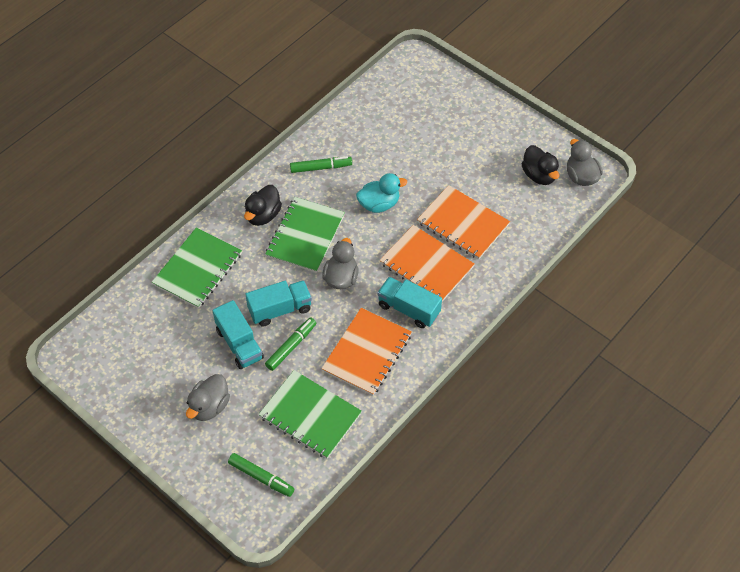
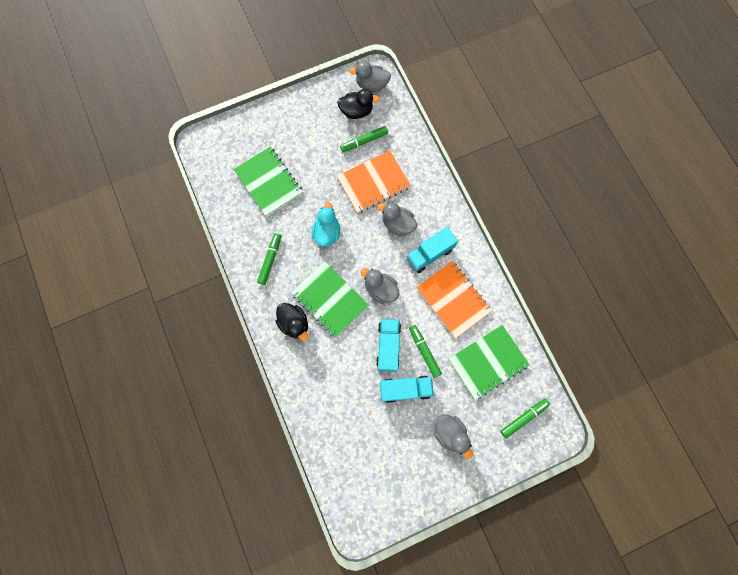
camera: 65 degrees left, 20 degrees up
green notebook [152,227,242,309] -> green notebook moved to [233,147,303,217]
orange notebook [379,225,475,302] -> grey duck [378,202,418,236]
none -> green marker [340,126,388,152]

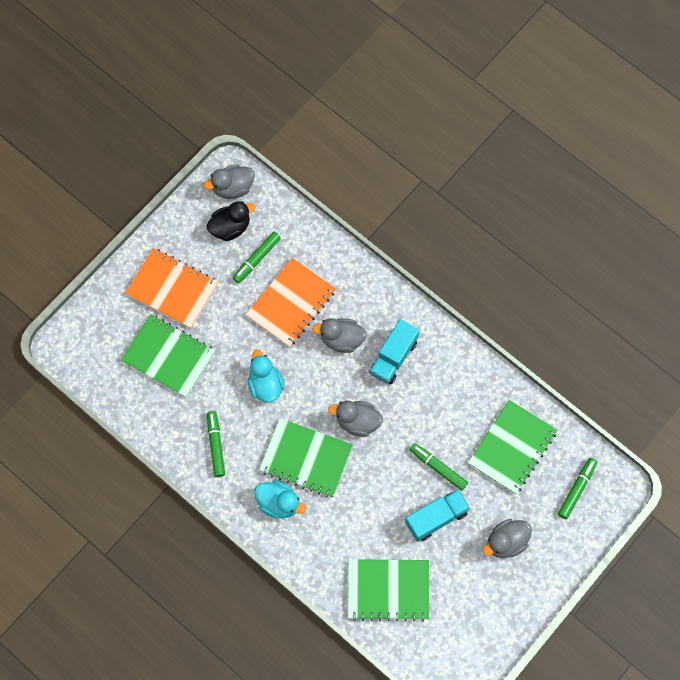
camera: 25 degrees left, 5 degrees down
black duck [275,303,308,341] -> turquoise duck [254,480,306,518]
turquoise truck [376,319,401,372] -> none
orange notebook [416,261,492,338] -> orange notebook moved to [125,248,218,328]
grey duck [434,414,473,459] -> grey duck turned 120 degrees clockwise [483,519,532,558]
none -> green notebook [348,559,430,622]

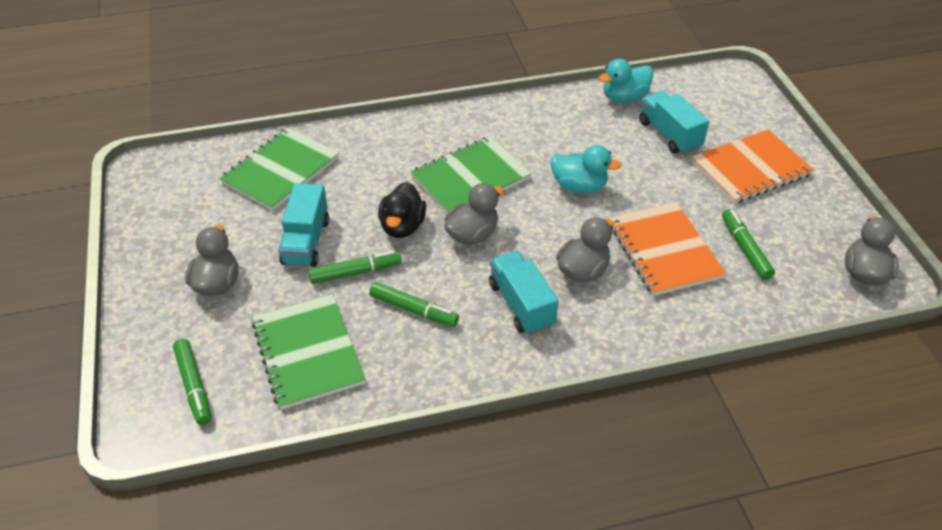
camera: 125 degrees right, 25 degrees down
green notebook [121,314,216,398] -> turquoise truck [639,91,709,154]
black duck [206,201,256,241] -> black duck moved to [378,182,426,238]
green marker [207,411,225,477] -> green marker moved to [369,282,459,327]
turquoise duck [254,480,306,518] -> turquoise duck moved to [599,59,654,103]

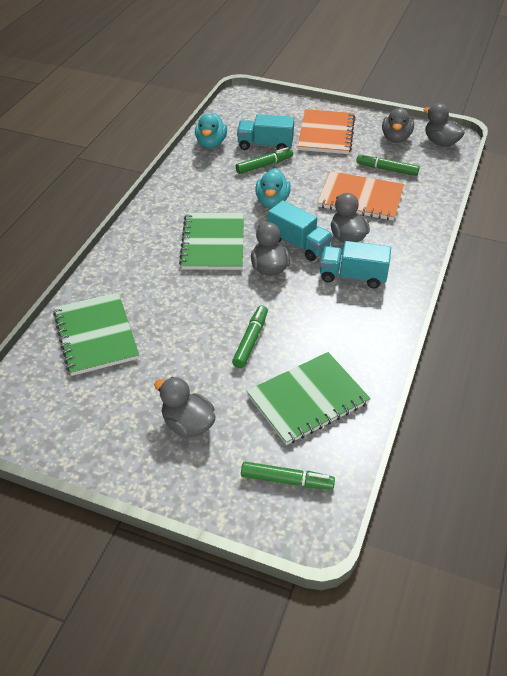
camera: 55 degrees left, 0 degrees up
green notebook [252,294,365,410] -> green notebook turned 45 degrees counterclockwise [247,352,371,445]
turquoise truck [278,183,329,267] -> turquoise truck moved to [268,200,333,261]
green marker [369,282,459,327] -> green marker moved to [236,147,293,174]
black duck [378,182,426,238] -> none
turquoise duck [551,145,621,193] -> turquoise duck turned 135 degrees clockwise [255,168,291,208]
none -> grey duck [382,108,414,143]

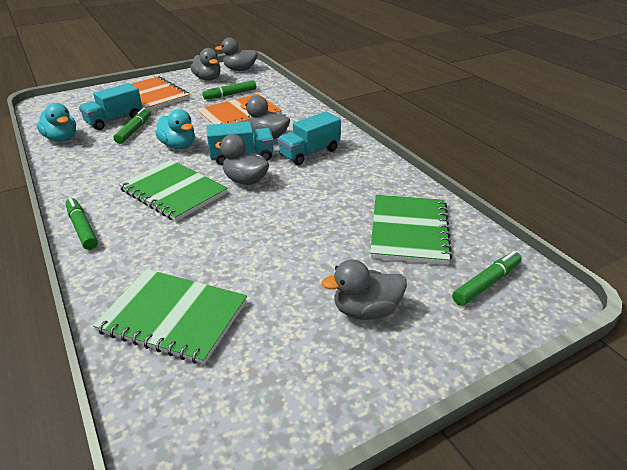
camera: 50 degrees left, 10 degrees down
green marker [232,306,268,368] -> green marker moved to [66,197,98,250]

